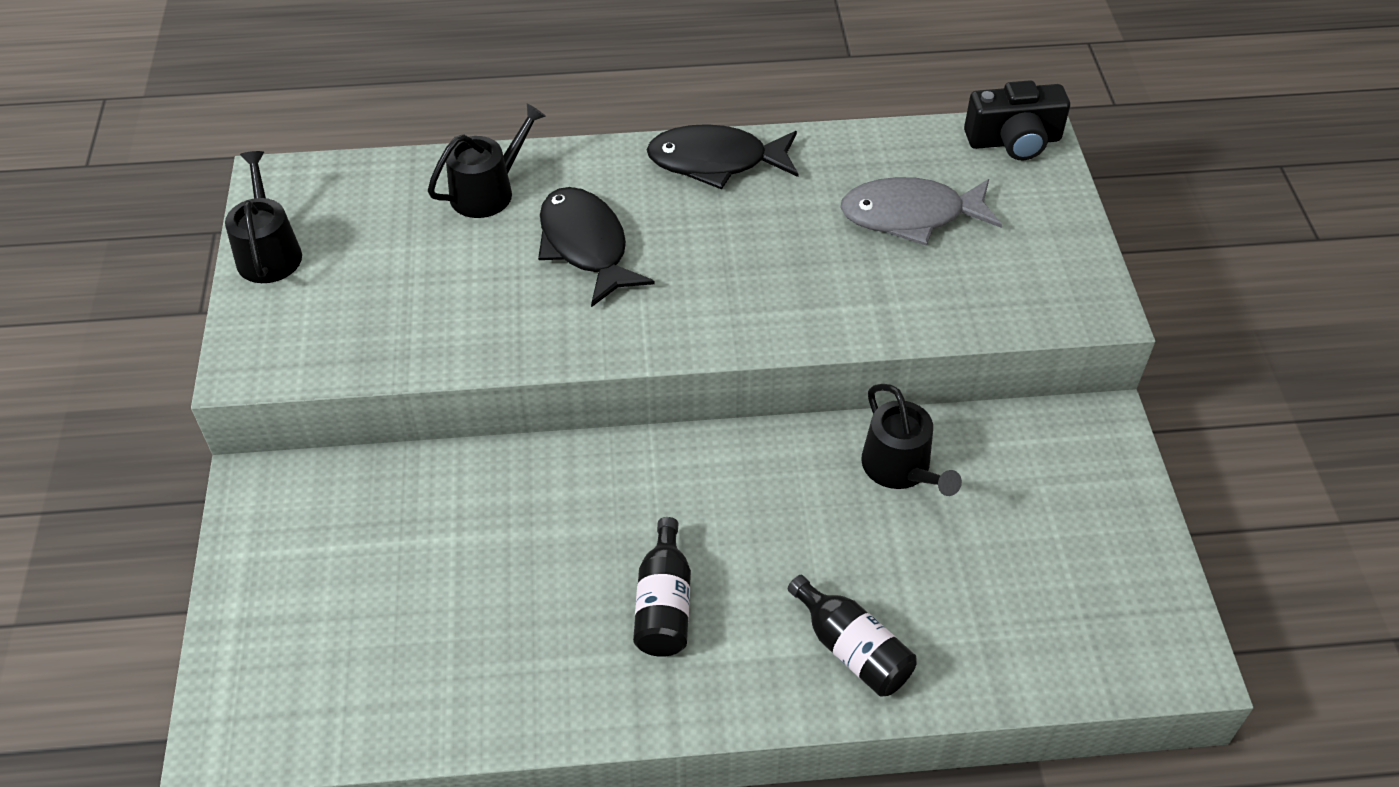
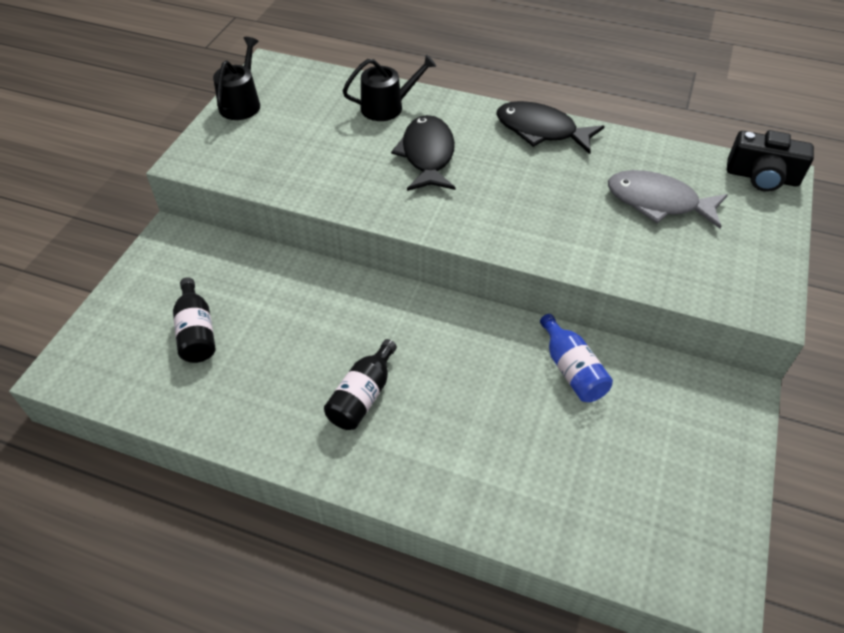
camera: 25 degrees right, 0 degrees up
black bottle [788,575,917,696] -> black bottle moved to [173,277,215,363]
black watering can [861,384,962,496] -> blue bottle [540,314,613,402]

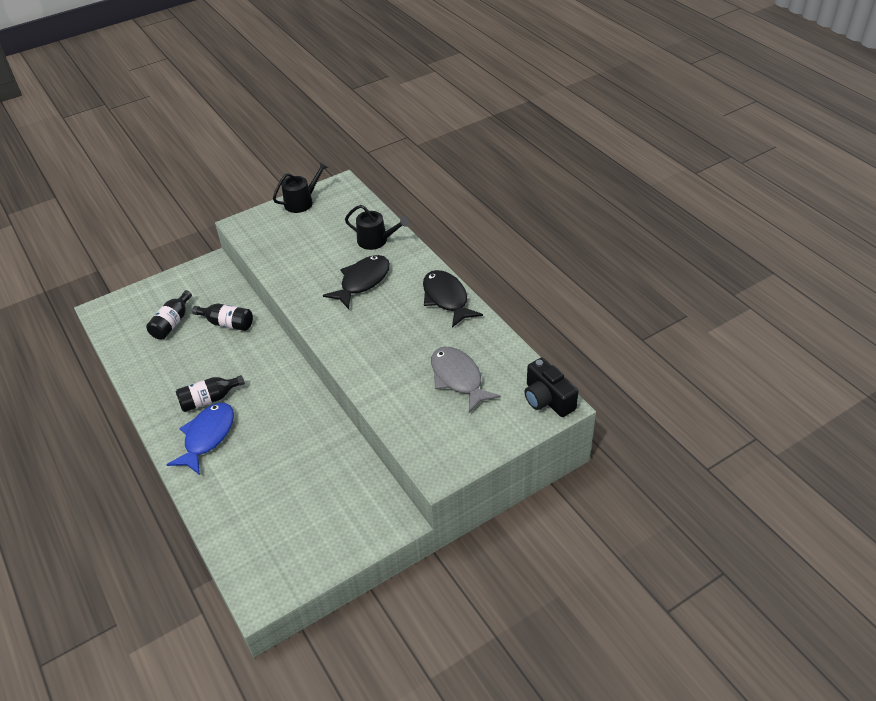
camera: 40 degrees right, 5 degrees down
blue bottle [540,314,613,402] -> none
none -> blue fish [166,403,234,475]
none -> black bottle [192,303,253,331]

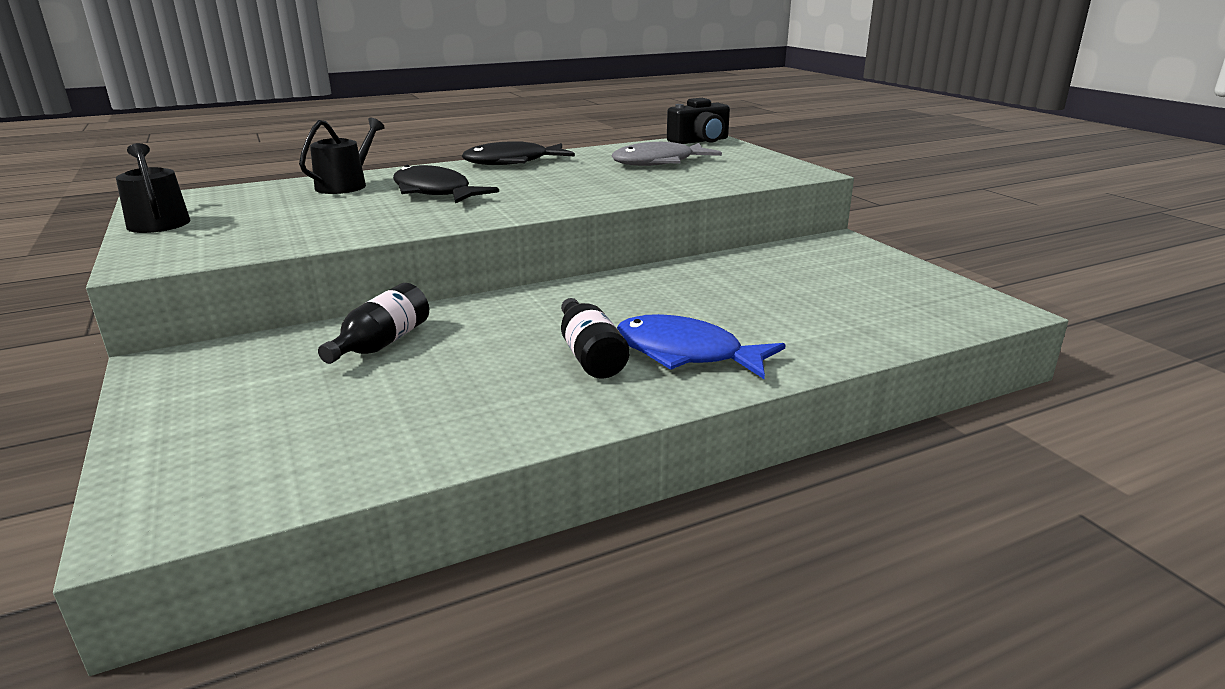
camera: 85 degrees left, 20 degrees down
black bottle [146,290,192,339] -> none

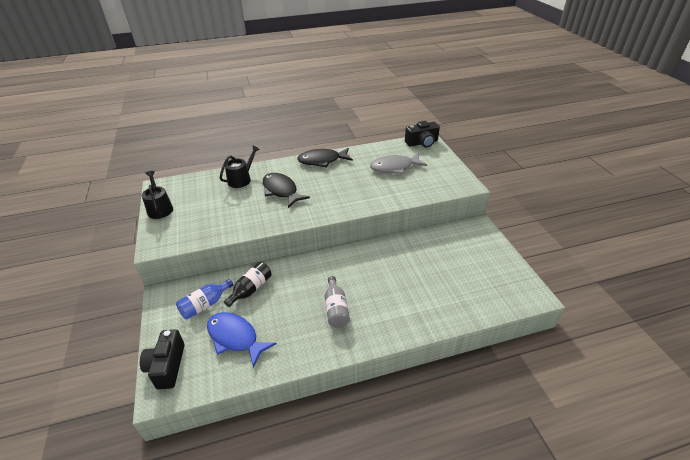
camera: 10 degrees right, 15 degrees up
black bottle [561,298,630,379] -> grey bottle [325,276,350,328]
blue fish [617,314,786,379] -> blue fish moved to [207,312,277,368]
none -> black camera [140,329,185,389]
none -> blue bottle [176,279,233,320]

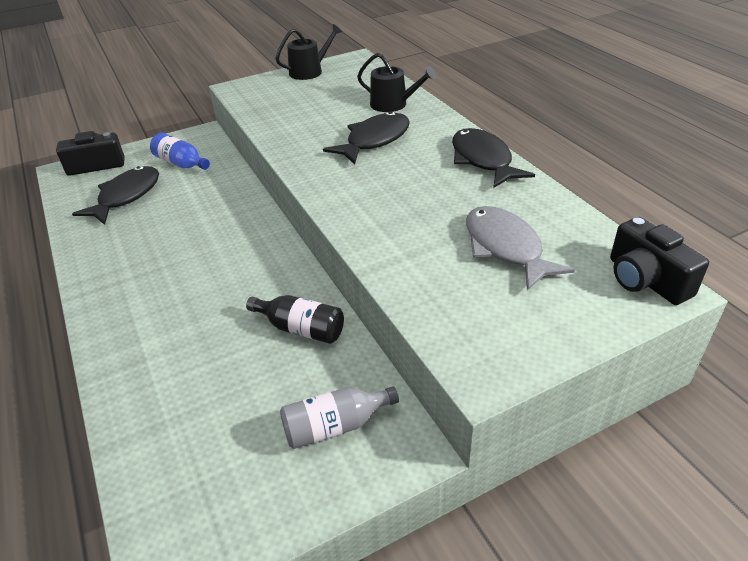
camera: 80 degrees right, 0 degrees up
blue fish [207,312,277,368] -> black fish [72,166,159,225]
black bottle [224,262,272,307] -> black bottle moved to [246,295,344,344]
grey bottle [325,276,350,328] -> grey bottle moved to [280,386,399,449]

